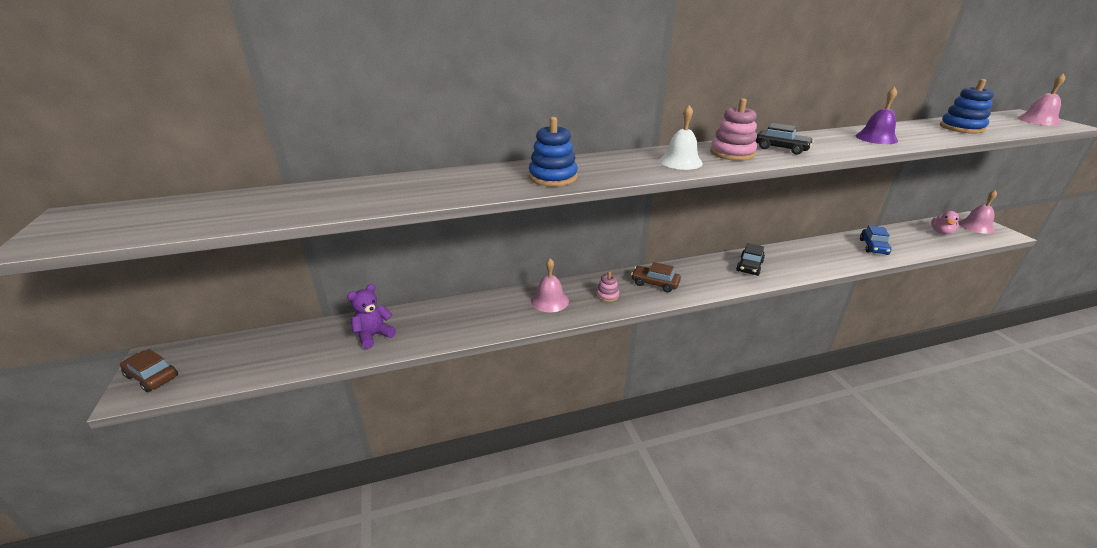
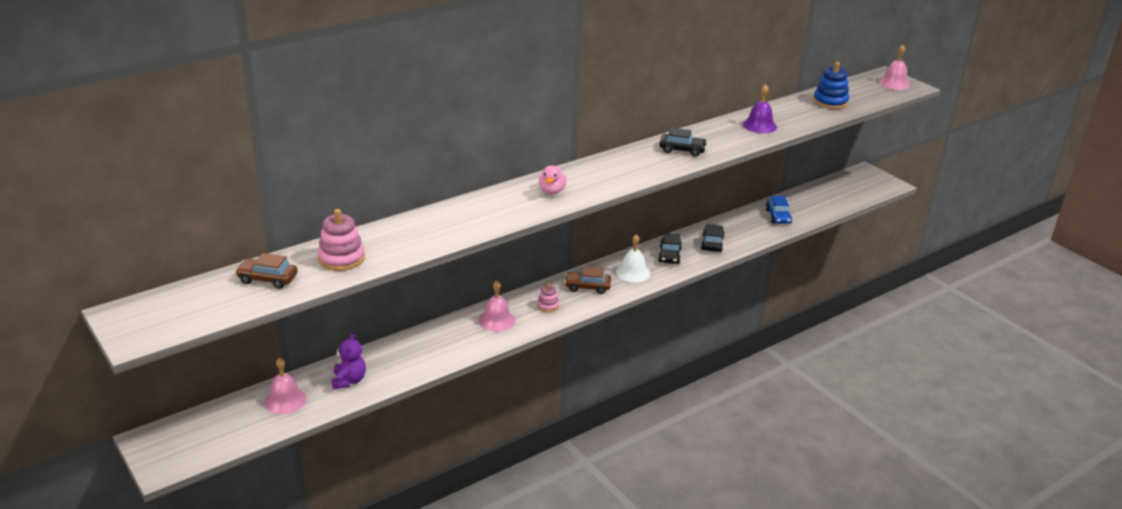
camera: 20 degrees left, 0 degrees up
brown car [120,349,178,392] -> brown car moved to [235,253,298,289]
purple teddy bear [347,284,396,349] -> purple teddy bear turned 150 degrees clockwise [331,332,366,389]
blue stacking toy [529,117,578,187] -> none
white bell [659,105,703,170] -> white bell moved to [616,234,650,282]
pink stacking toy [710,98,757,161] -> pink stacking toy moved to [317,209,365,271]
pink duck [931,211,959,235] -> pink duck moved to [539,165,567,194]
pink bell [958,190,997,234] -> pink bell moved to [264,357,307,414]
none -> black car [701,224,725,252]

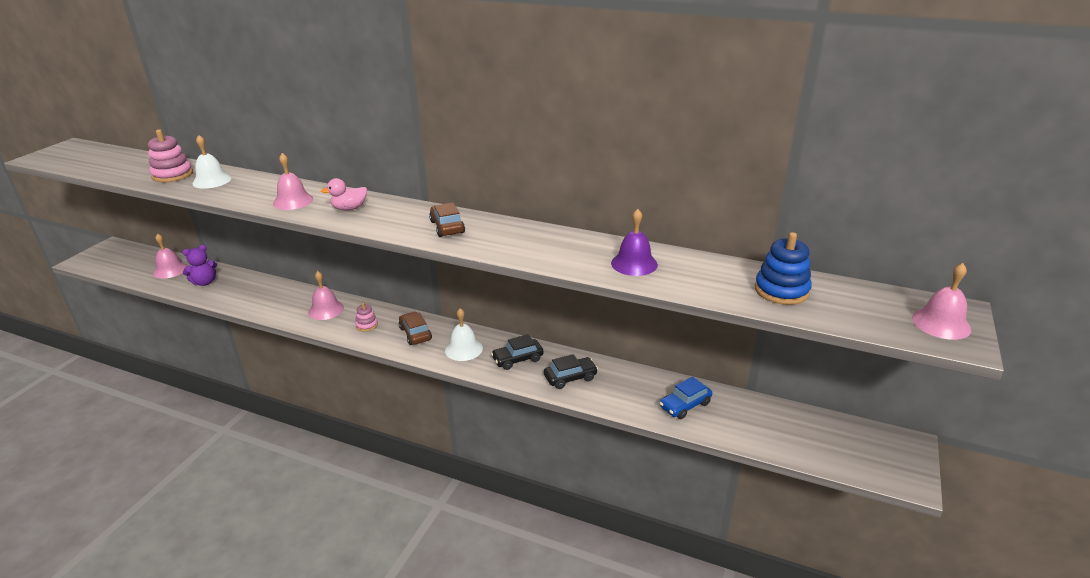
camera: 60 degrees right, 0 degrees up
brown car [235,253,298,289] -> brown car moved to [429,202,465,237]
black car [659,128,708,157] -> none
none -> white bell [192,135,231,189]
none -> pink bell [273,153,313,210]

